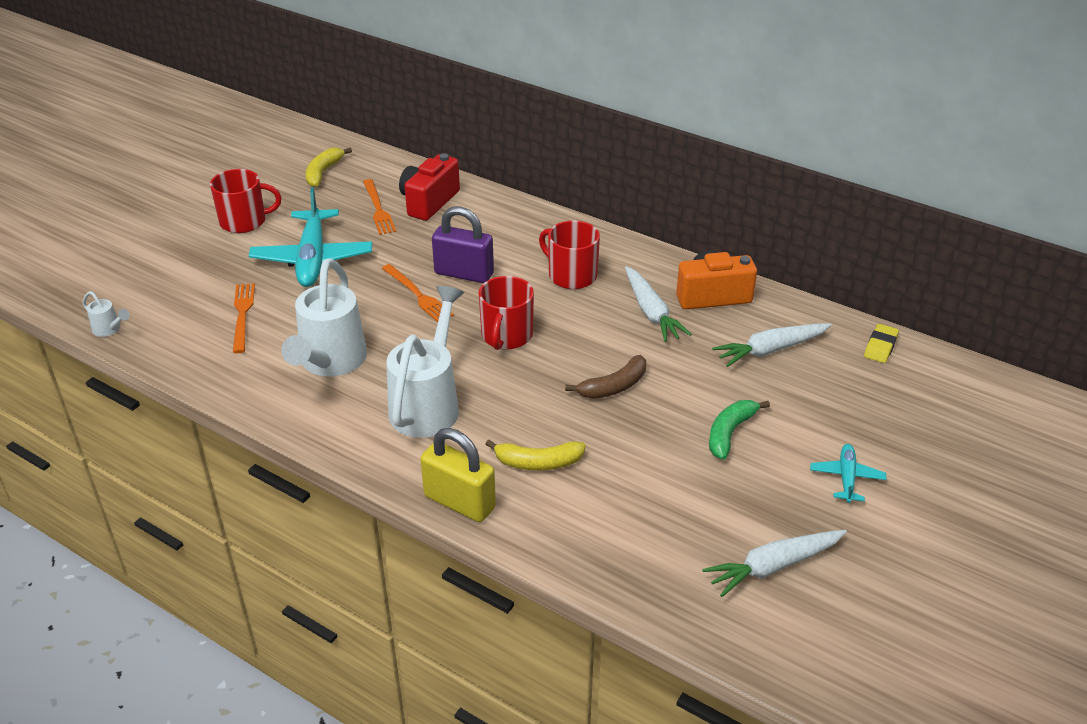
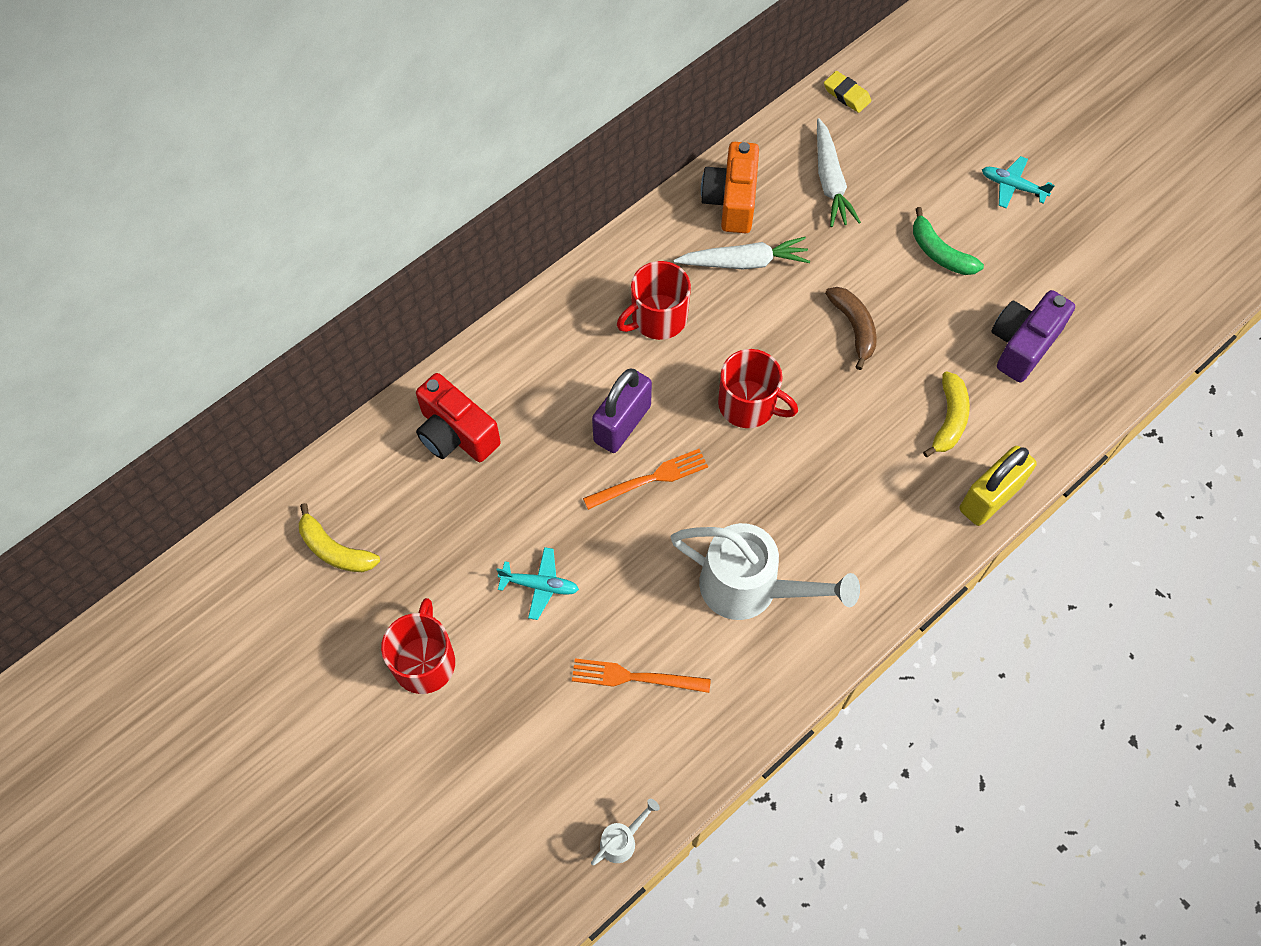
camera: 75 degrees left, 25 degrees up
turquoise plane [249,187,372,287] -> turquoise plane [497,547,579,620], size x0.49
orange fork [363,179,396,235] -> none
white watering can [386,286,464,438] -> none
white carrot [702,530,847,597] -> none
none -> purple camera [992,290,1075,382]

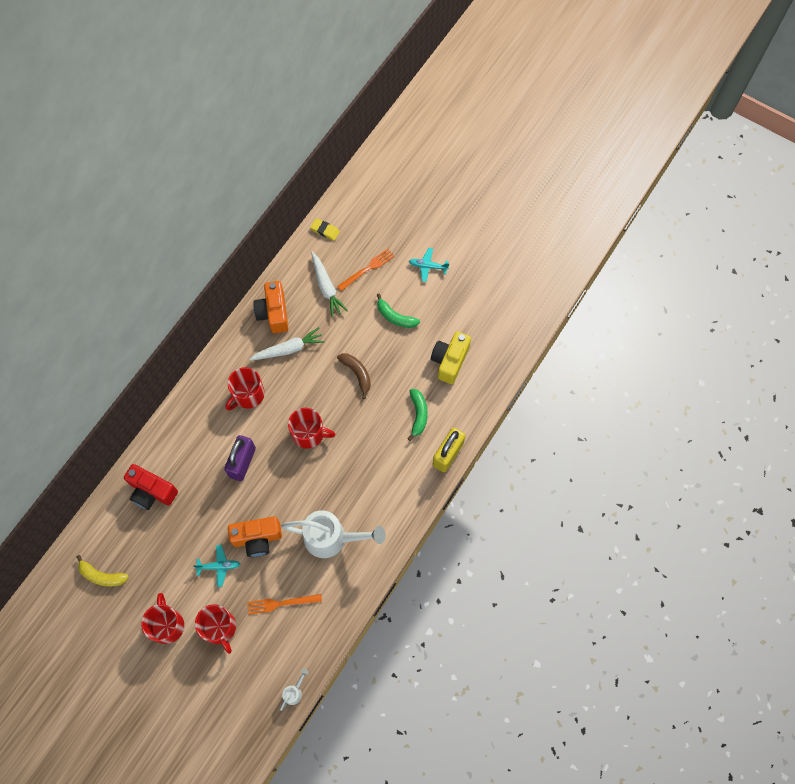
camera: 15 degrees left, 5 degrees up
orange fork [583,449,708,510] -> orange fork moved to [337,248,395,291]
yellow banana [923,371,970,457] -> green banana [408,389,428,441]
purple camera [992,290,1075,382] -> yellow camera [431,331,471,384]
none -> red mug [195,604,236,654]
none -> orange camera [228,516,282,557]

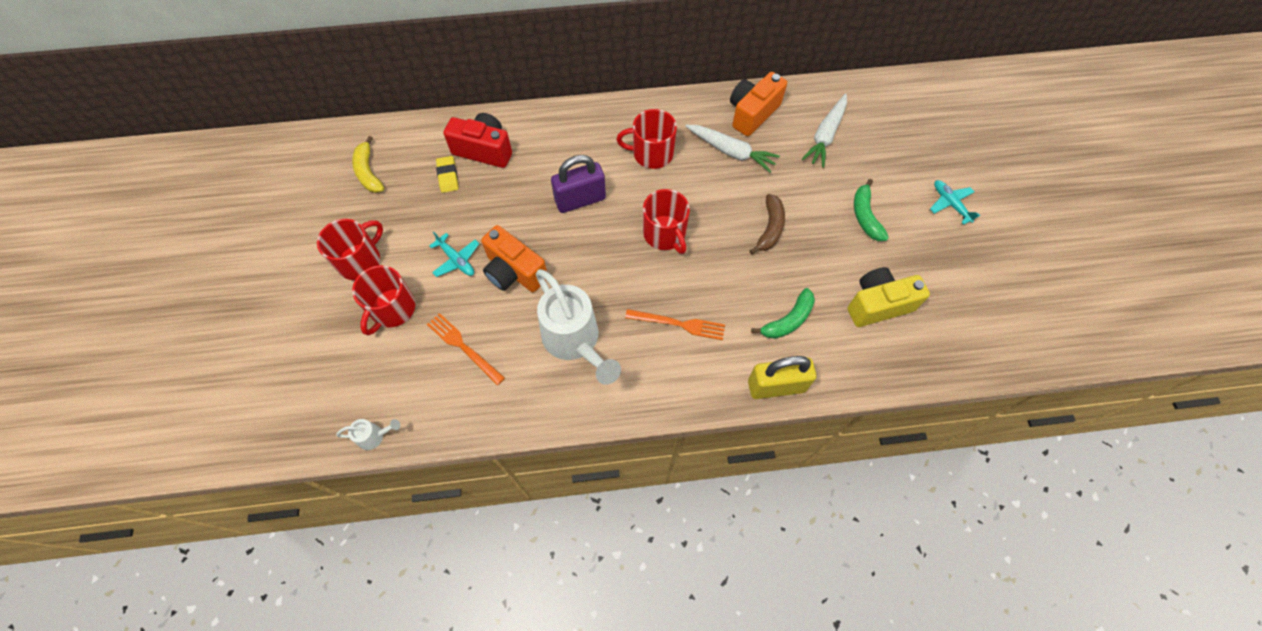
camera: 50 degrees right, 5 degrees down
red camera [124,464,178,510] -> red camera turned 120 degrees clockwise [444,113,512,168]
yellow eraser [310,218,340,241] -> yellow eraser moved to [436,156,458,193]
orange fork [337,248,395,291] -> orange fork moved to [625,309,725,340]

